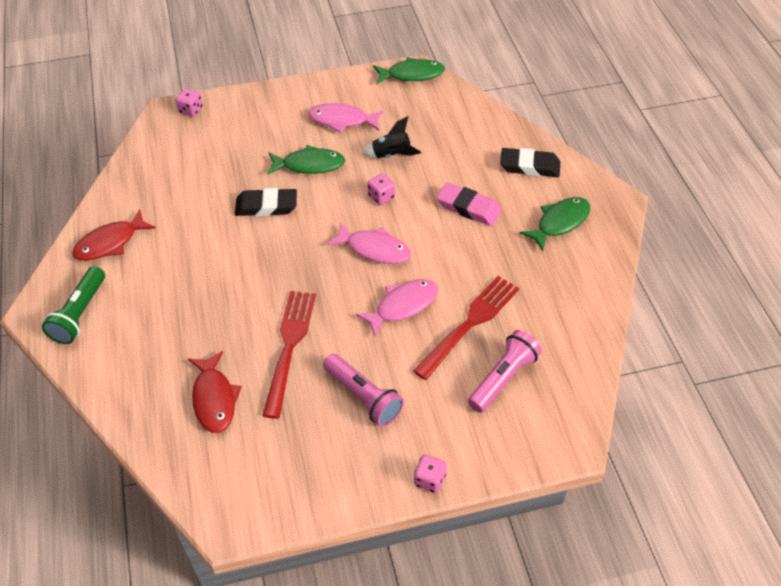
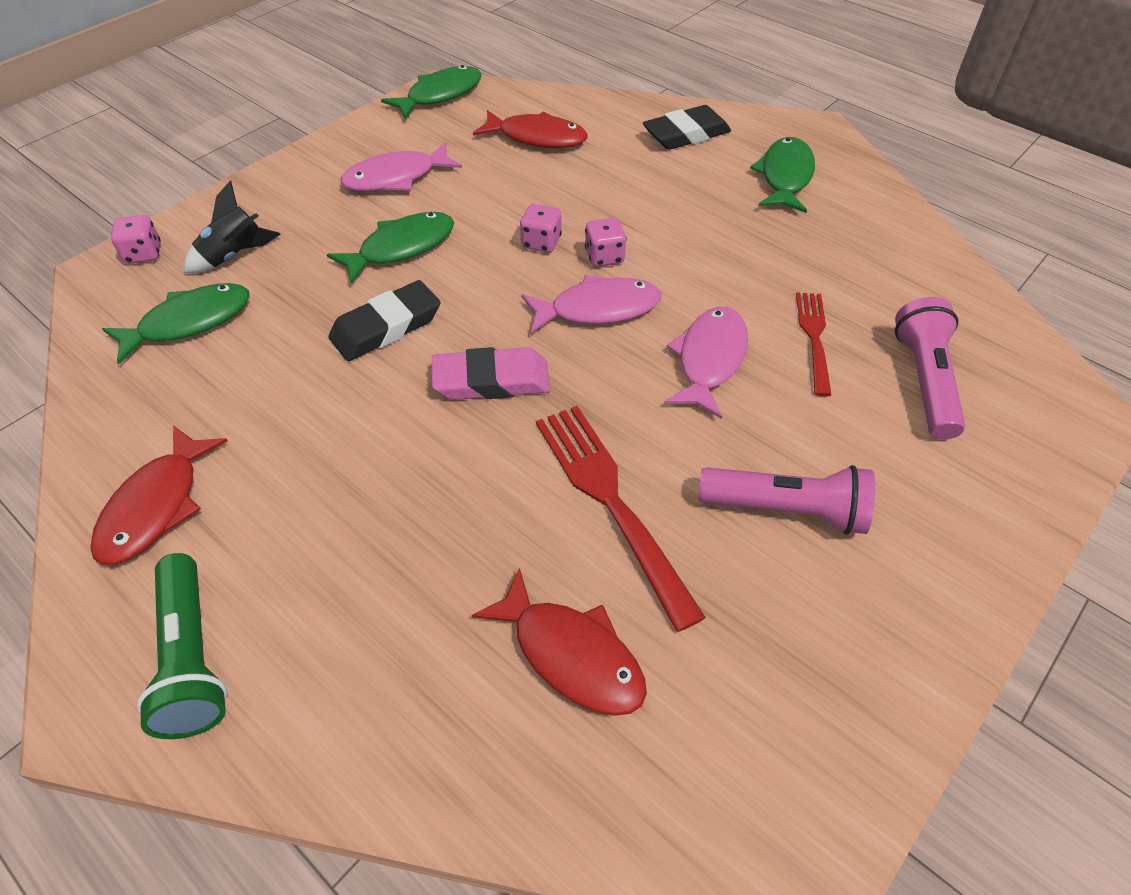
camera: 35 degrees left, 0 degrees up
black rocket [362,116,421,158] -> black rocket moved to [184,181,280,273]
red fork [413,276,519,380] -> red fork [796,292,831,396], size x0.60
pink dice [414,454,447,493] -> pink dice moved to [585,218,627,267]
pink eraser [437,182,502,226] -> pink eraser moved to [432,347,550,400]
none -> green fish [102,283,250,365]
none -> red fish [473,110,587,148]

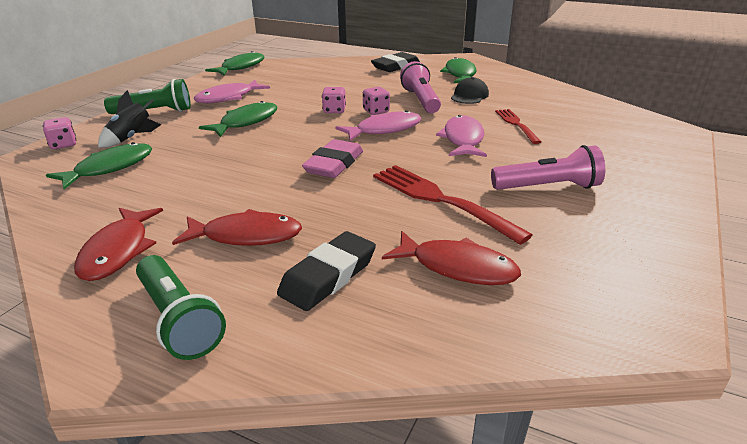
camera: 15 degrees left, 20 degrees down
black eraser [329,280,440,361] -> black eraser moved to [277,231,376,311]
pink eraser [432,347,550,400] -> pink eraser turned 45 degrees counterclockwise [302,139,363,178]
red fish [473,110,587,148] -> red fish moved to [172,209,302,246]
pink flashlight [895,297,965,440] -> pink flashlight moved to [400,61,441,113]
none -> green flashlight [104,79,191,114]
none -> black cap [451,77,489,104]

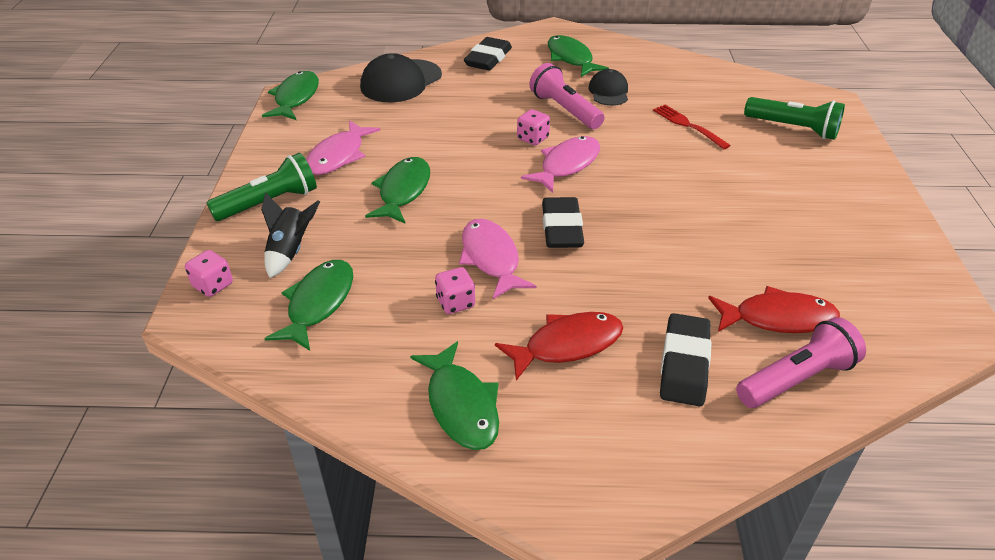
camera: 25 degrees left, 10 degrees up
red fish [74,208,163,281] -> green fish [410,341,499,450]
green flashlight [136,255,226,360] -> green flashlight moved to [744,97,845,140]
pink eraser [302,139,363,178] -> black eraser [542,197,584,248]
pink dice [322,87,346,113] -> pink dice moved to [435,267,475,314]
red fork [373,165,533,245] -> none
pink fish [436,115,487,157] -> pink fish moved to [459,219,536,299]
pink flashlight [491,145,605,190] -> pink flashlight moved to [736,317,866,408]
none -> black cap [360,53,442,102]

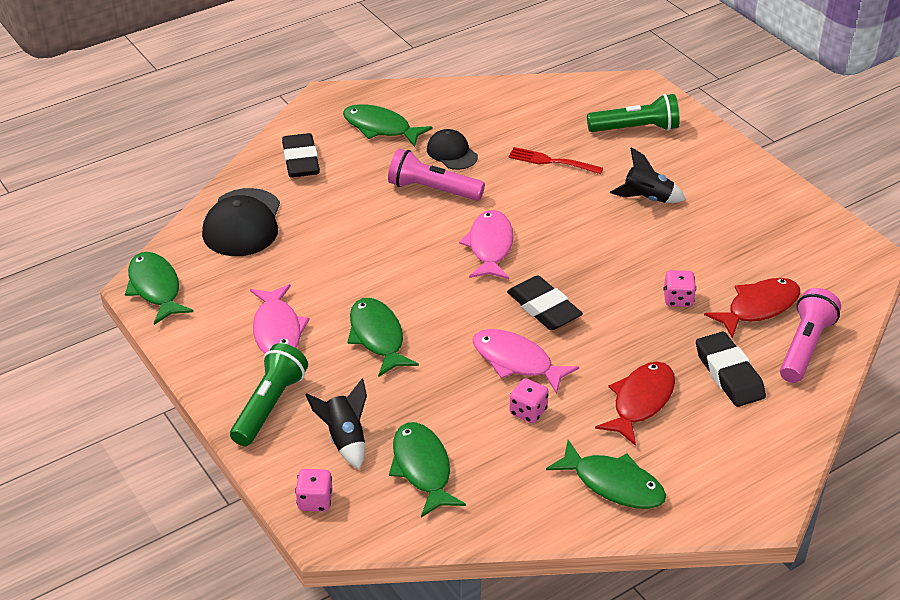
camera: 35 degrees left, 0 degrees up
pink dice [517,109,550,145] -> pink dice moved to [663,270,696,307]
none -> black rocket [610,147,686,203]

